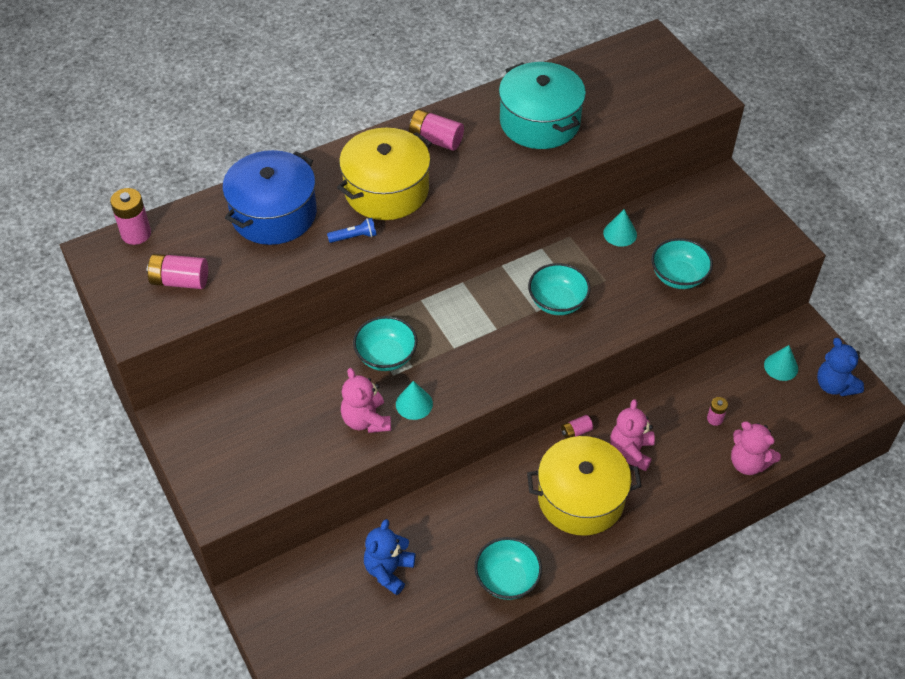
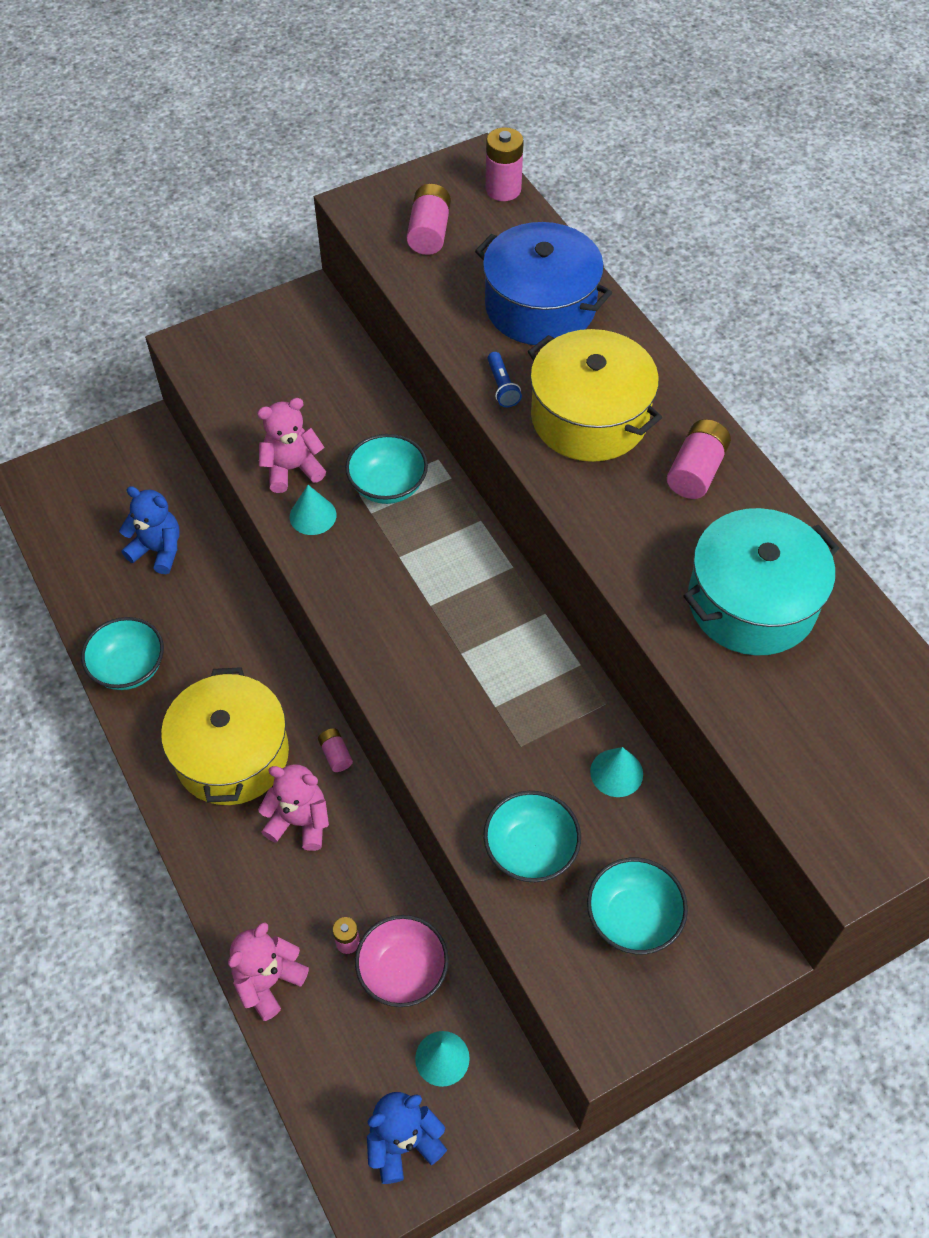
camera: 90 degrees right, 5 degrees up
turquoise bowl [528,263,591,315] -> turquoise bowl moved to [587,858,688,954]
none -> pink bowl [355,915,449,1007]

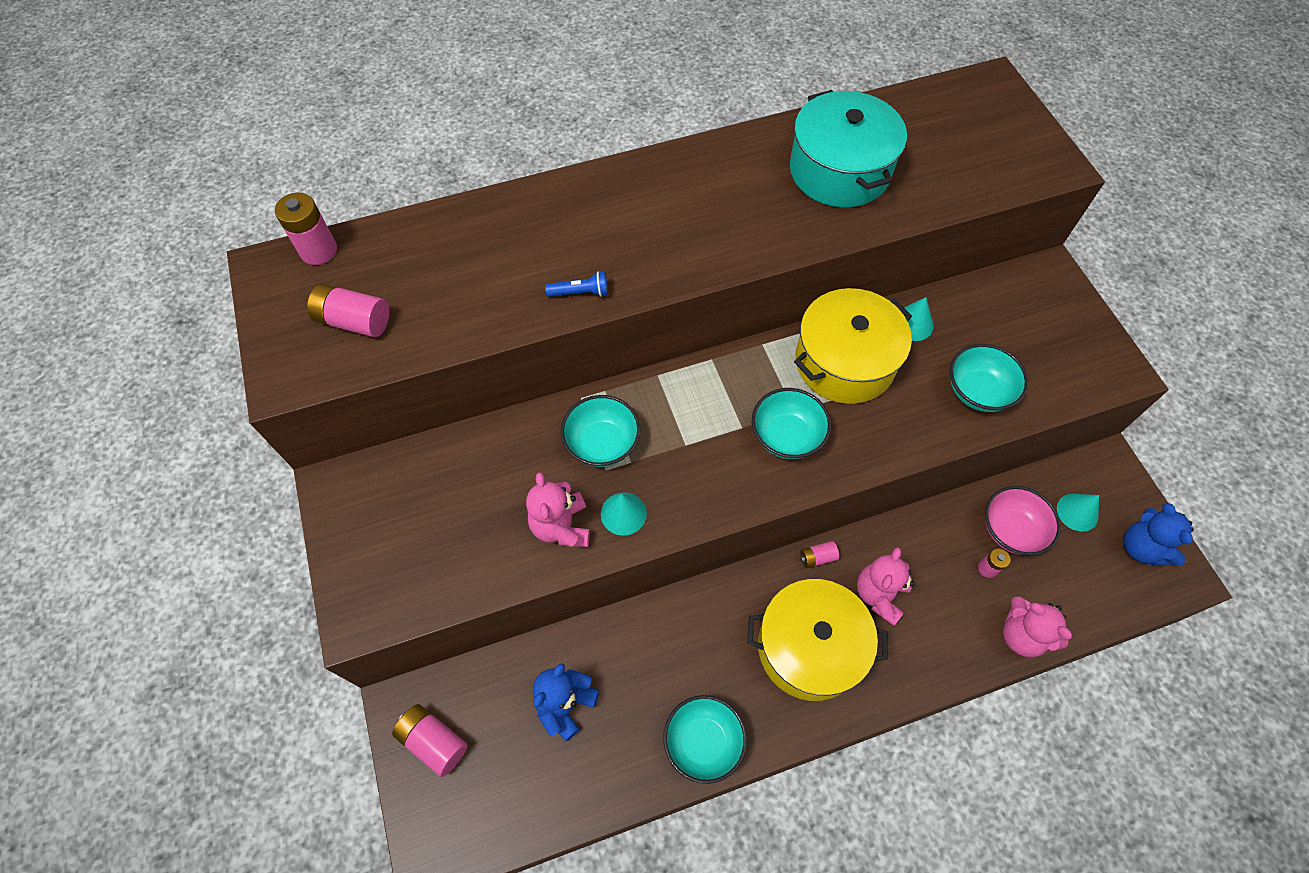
camera: 80 degrees left, 5 degrees up
blue pot [475,222,612,345] -> none
yellow pot [528,329,662,462] -> yellow pot moved to [794,288,912,404]
turquoise bowl [587,858,688,954] -> turquoise bowl moved to [752,388,831,459]
pink battery [667,419,731,499] -> pink battery moved to [392,704,468,777]

